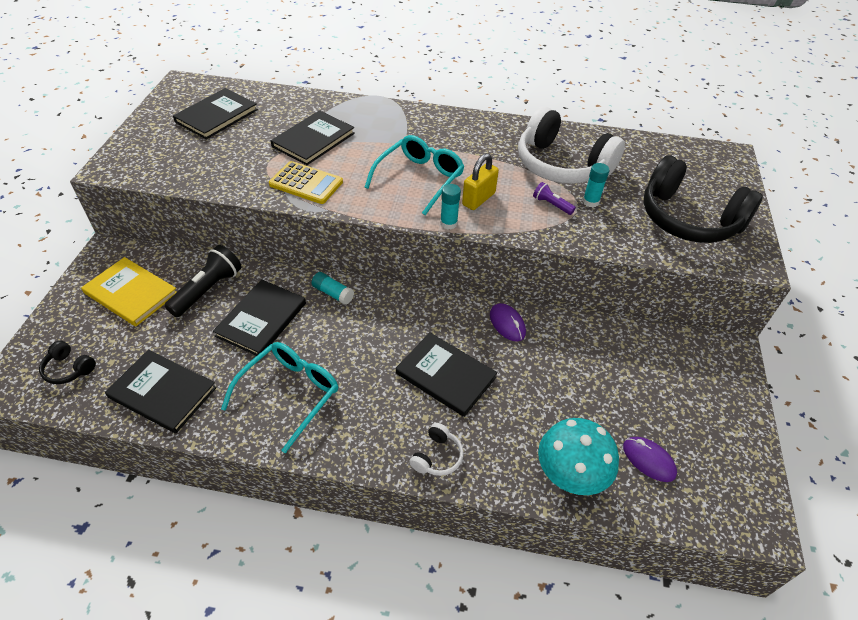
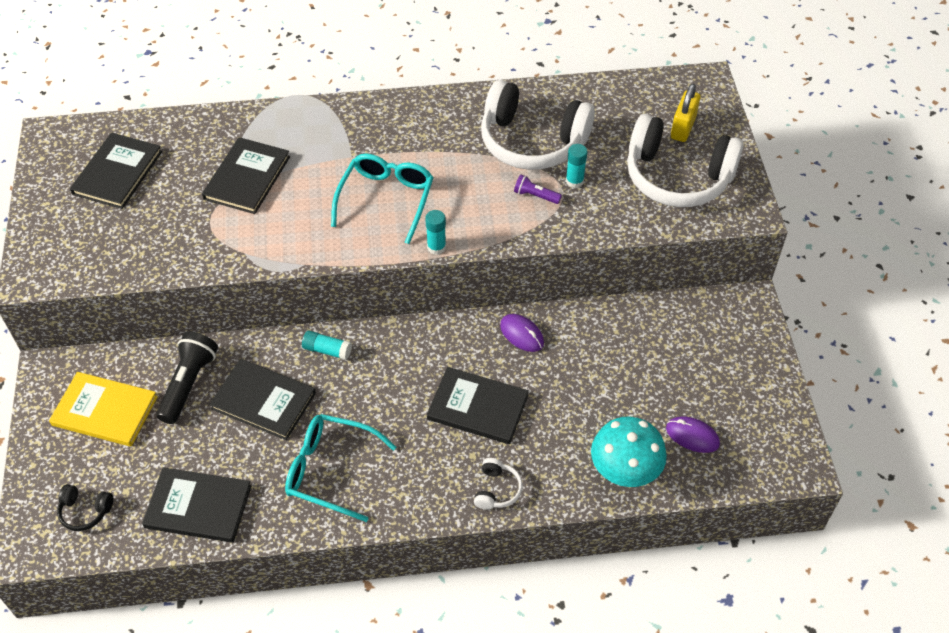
camera: 15 degrees left, 5 degrees up
black book [213,279,306,356] -> black book turned 75 degrees counterclockwise [209,359,316,440]
turquoise glasses [221,342,338,453] -> turquoise glasses turned 90 degrees counterclockwise [285,414,396,522]
yellow calculator [269,161,343,204] -> none
yellow padlock [462,153,499,210] -> yellow padlock moved to [671,84,700,142]
black headphones [643,155,763,243] -> white headphones [627,114,744,207]

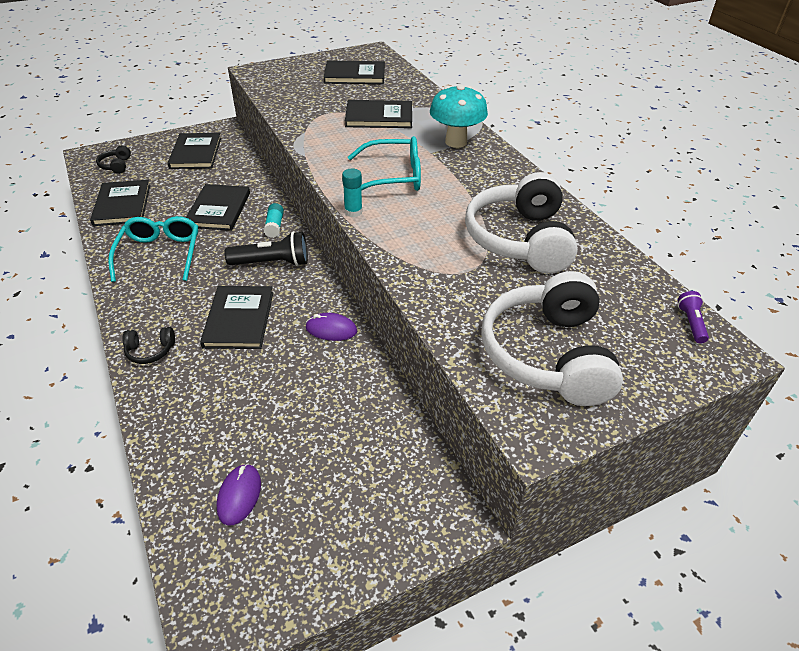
camera: 70 degrees right, 10 degrees down
yellow book [49,372,158,447] -> black book [168,133,221,169]
black flashlight [156,332,218,424] -> black flashlight moved to [224,231,308,266]
white headphones [474,458,523,510] -> black headphones [122,327,175,364]
purple mouse [500,314,544,352] -> purple mouse turned 75 degrees clockwise [306,313,357,341]
purple flashlight [514,174,562,204] -> purple flashlight moved to [677,291,709,343]
turquoise glue stick [566,144,587,188] -> none
turquoise mushroom [591,417,667,487] -> turquoise mushroom moved to [430,84,488,148]
yellow padlock [671,84,700,142] -> none

